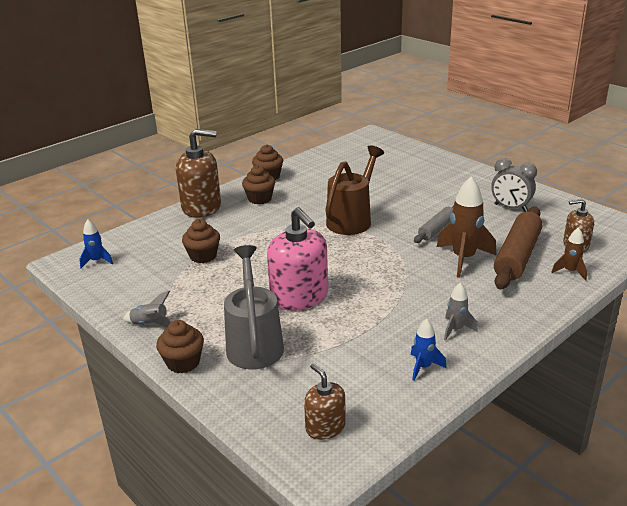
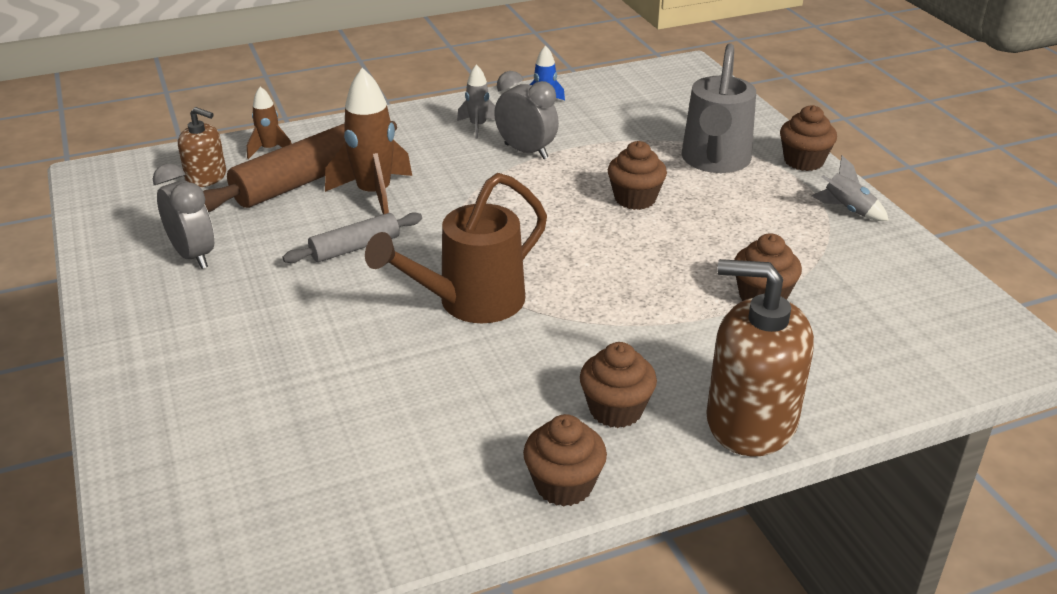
camera: 160 degrees left, 5 degrees up
blue rocket [80,220,113,268] -> none
pink soap dispenser [267,207,328,311] -> brown cupcake [608,141,667,210]
brown soap dispenser [304,363,346,440] -> none
none -> grey clock [494,71,559,159]

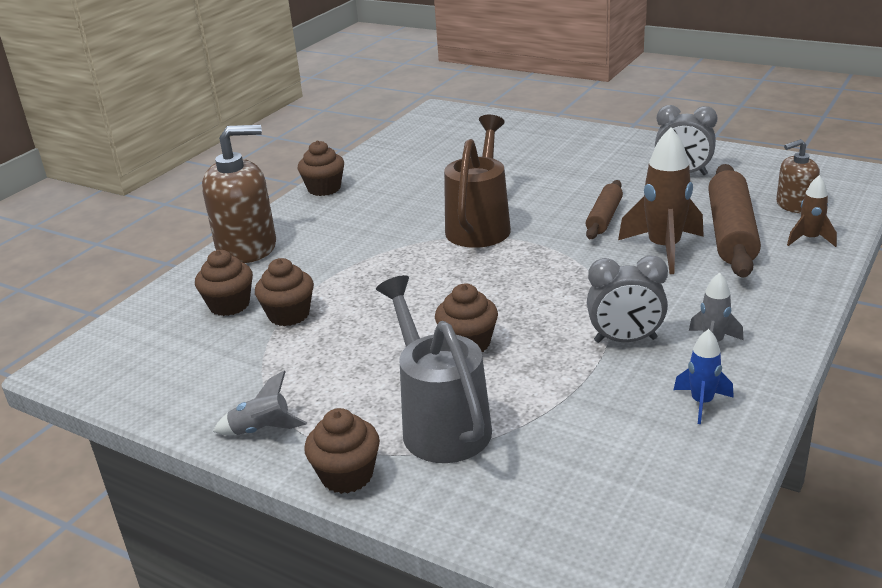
camera: 145 degrees right, 5 degrees down
grey rolling pin [283,212,422,263] -> brown rolling pin [586,180,623,239]
brown cupcake [580,342,657,428] -> brown cupcake moved to [195,250,253,316]

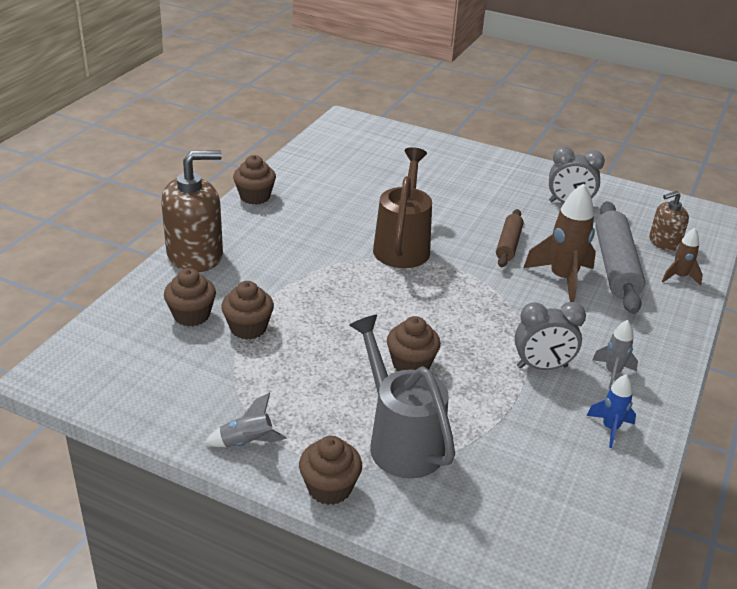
camera: 10 degrees left, 5 degrees up
brown rolling pin [708,164,761,278] -> grey rolling pin [595,201,646,314]

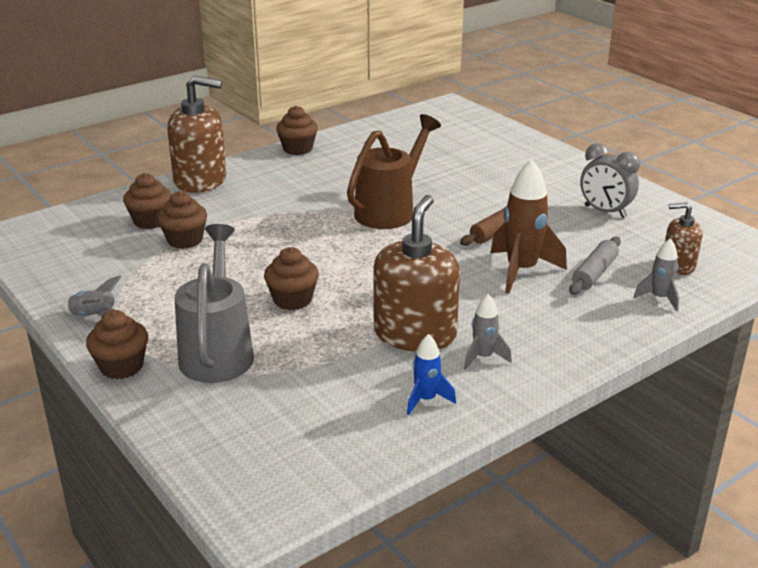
camera: 30 degrees right, 5 degrees down
grey clock [515,302,586,370] -> brown soap dispenser [373,195,460,352]
grey rolling pin [595,201,646,314] -> grey rolling pin [569,237,621,295], size x0.58
brown rocket [662,228,703,286] -> grey rocket [634,238,679,311]

